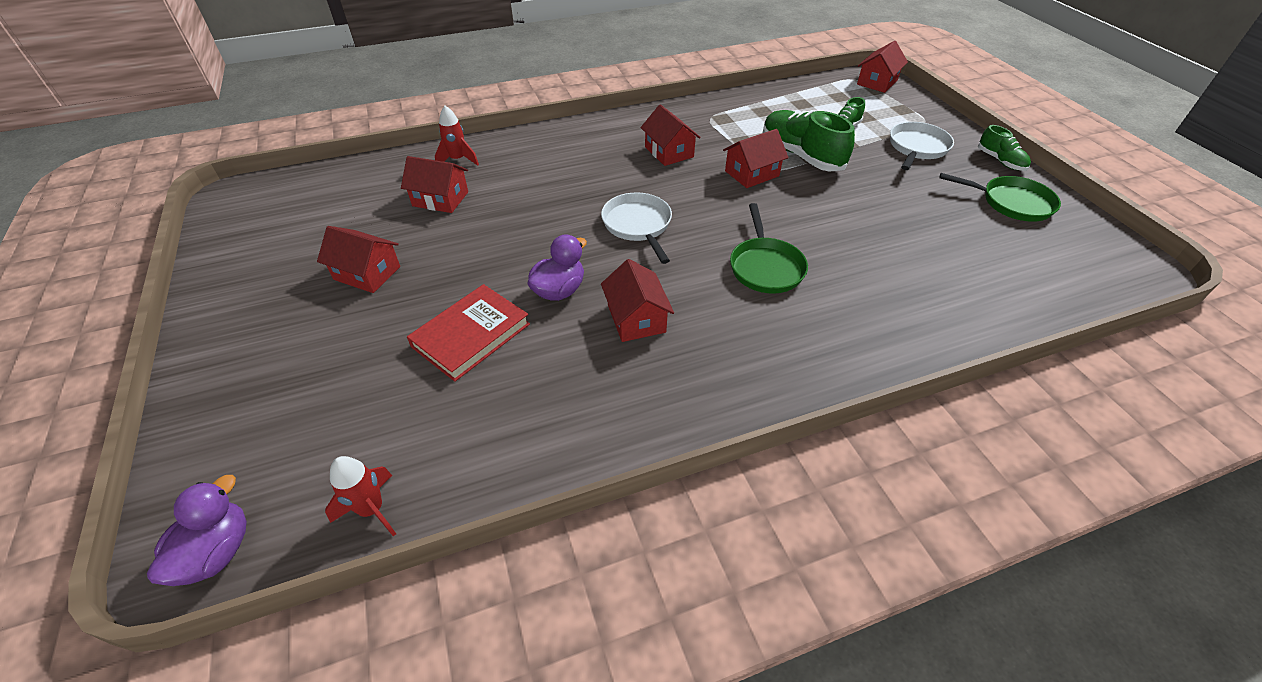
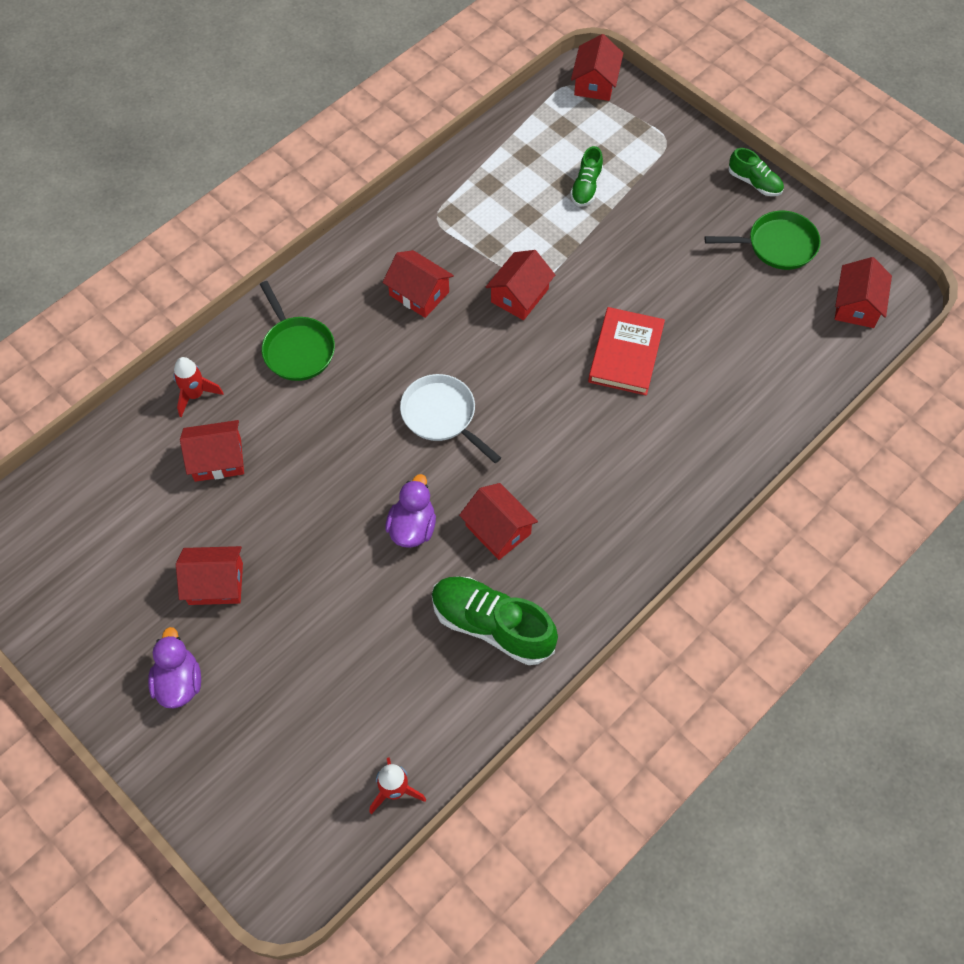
camera: 25 degrees left, 15 degrees up
purple duck [147,475,247,586] -> purple duck moved to [148,627,201,708]
red book [407,284,530,382] -> red book moved to [588,307,665,396]
green pan [730,203,808,294] -> green pan moved to [260,281,335,381]
green shoe [763,110,855,172] -> green shoe moved to [432,576,558,665]
white pan [890,122,954,170] -> none
none -> red house [835,257,892,328]

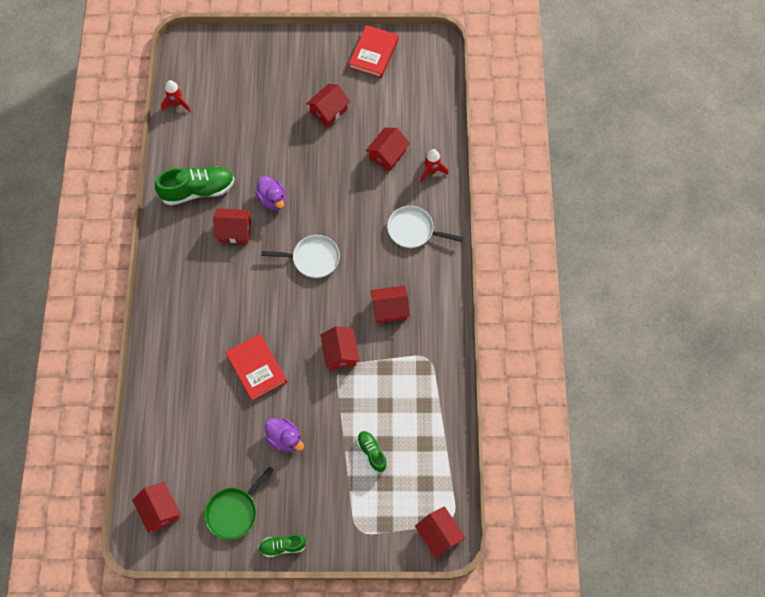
camera: 135 degrees right, 5 degrees up
purple duck [148,627,201,708] -> purple duck moved to [265,418,304,452]
green pan [260,281,335,381] -> white pan [387,206,463,248]
none -> red book [349,25,399,78]

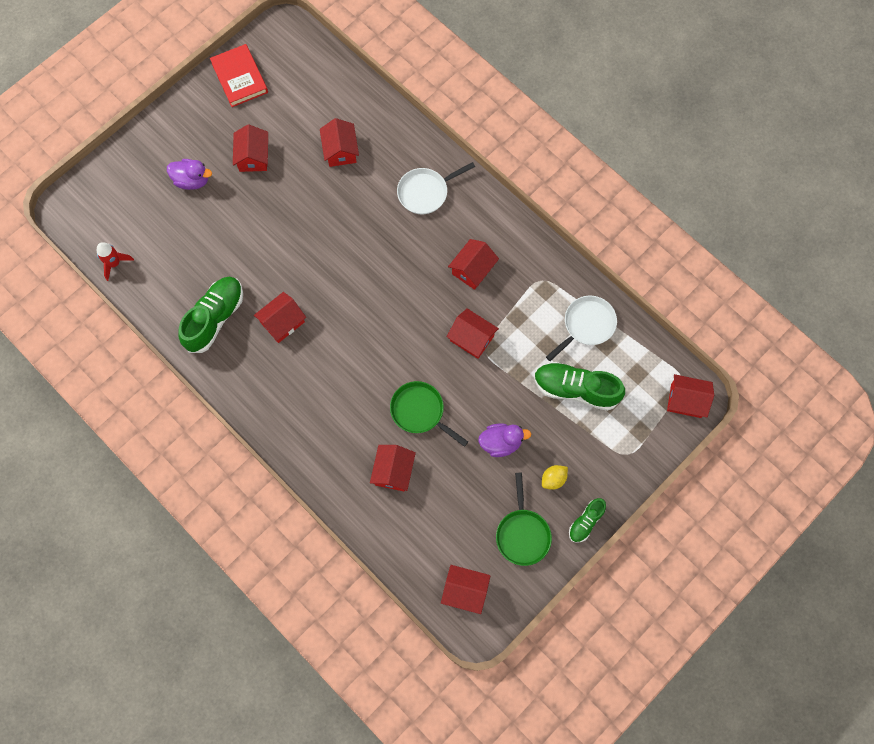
camera: 45 degrees left, 5 degrees up
red book [225,334,287,401] -> green pan [390,381,468,447]
purple duck [255,176,286,210] -> purple duck moved to [167,159,212,190]
white pan [261,235,340,278] -> white pan moved to [546,296,617,361]
green shoe [357,431,387,473] -> green shoe [534,362,625,411], size x1.84
red rocket [420,149,449,183] -> none
none -> red house [370,445,416,491]
none -> yellow lemon [542,465,568,490]

